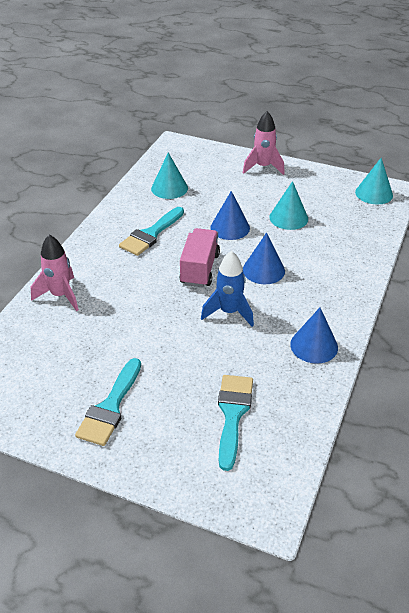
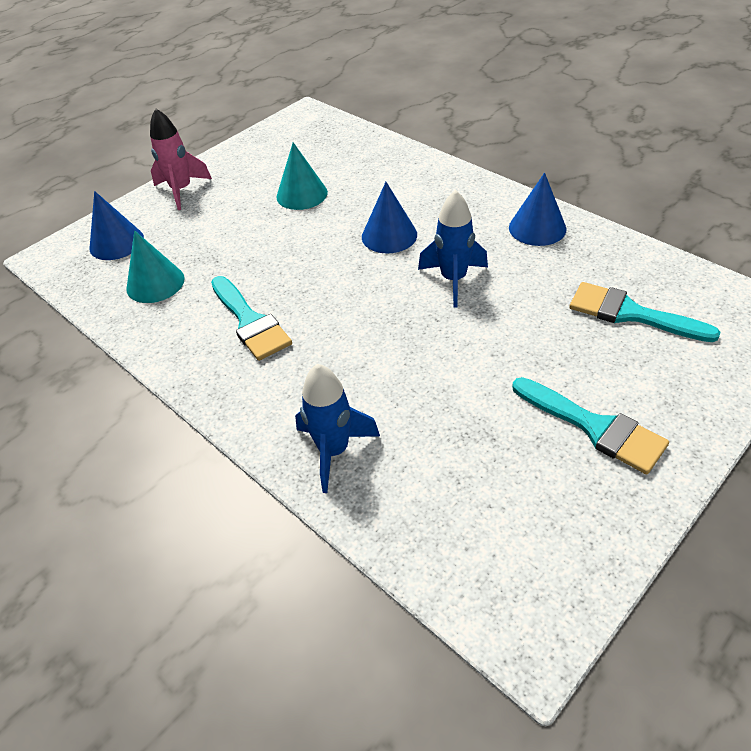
camera: 65 degrees left, 5 degrees up
pink rocket [31,235,79,311] -> blue rocket [295,364,380,493]
pink truck [179,228,220,287] -> none
blue cone [210,191,250,240] -> blue cone moved to [89,191,144,260]
turquoise cone [355,158,393,204] -> none

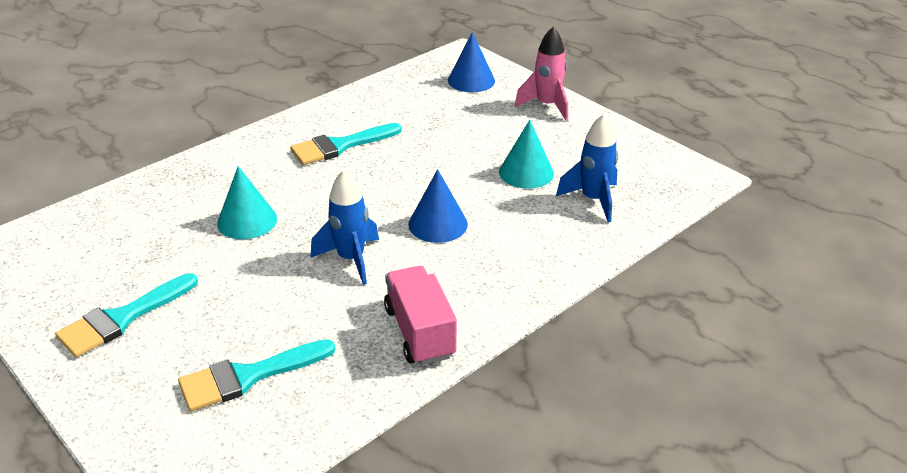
camera: 90 degrees right, 10 degrees down
turquoise cone [126,230,185,303] -> turquoise cone moved to [217,166,277,239]
blue rocket [295,364,380,493] -> blue rocket moved to [556,114,618,222]
blue cone [509,173,567,246] -> pink truck [384,266,457,365]
turquoise brush [569,282,721,342] -> turquoise brush turned 150 degrees counterclockwise [178,339,336,411]

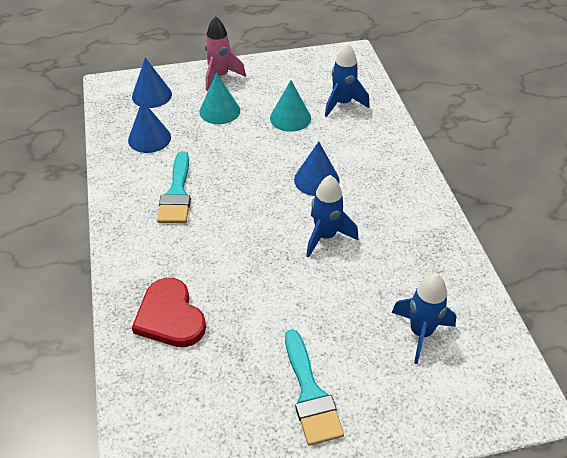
camera: 60 degrees left, 10 degrees up
turquoise brush [178,339,336,411] -> blue rocket [391,274,456,364]
turquoise cone [217,166,277,239] -> turquoise cone moved to [199,73,240,124]
pink truck [384,266,457,365] -> none
none -> blue cone [128,100,171,153]
none -> red heart [132,278,206,347]

